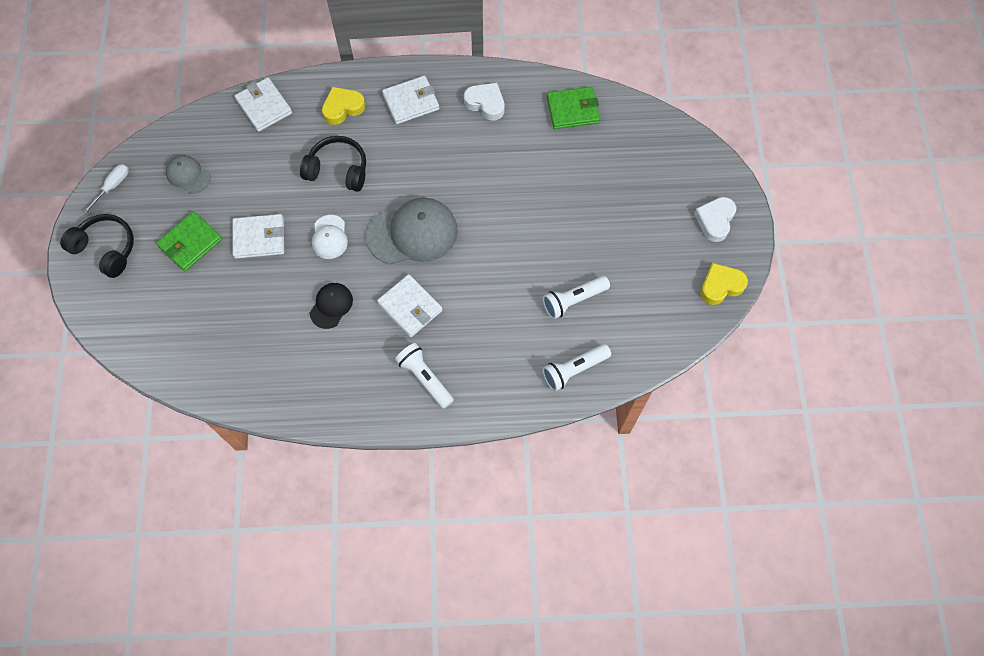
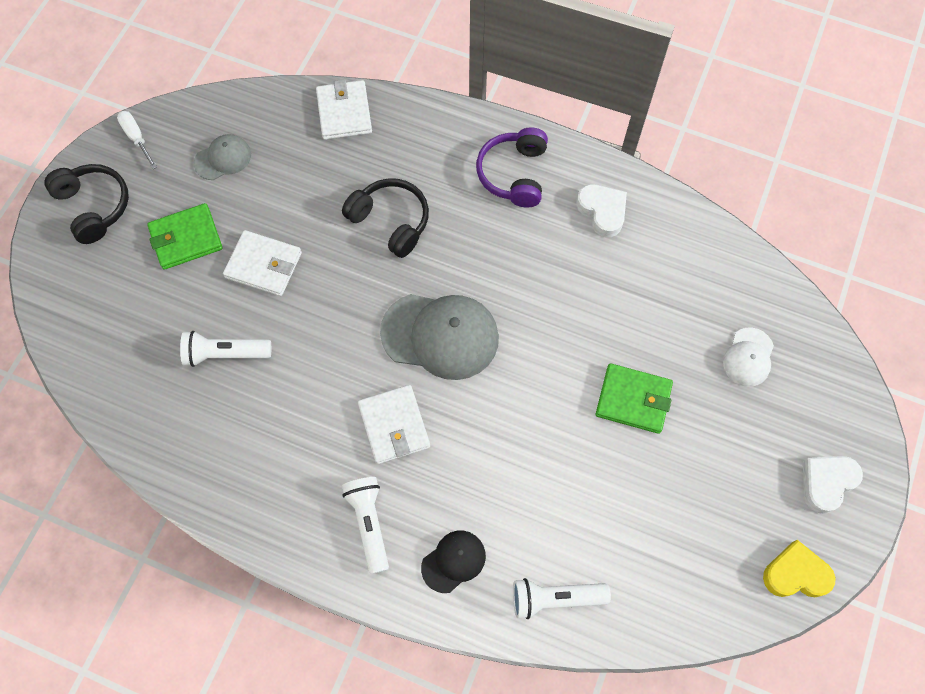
camera: 25 degrees right, 0 degrees up
white screwdriver [83,164,129,213] -> white screwdriver turned 90 degrees counterclockwise [117,111,157,169]
grey cap [166,155,211,194] -> grey cap turned 90 degrees clockwise [194,134,251,180]
black cap [310,283,353,329] -> black cap moved to [421,530,486,593]
white cap [312,215,348,259] -> white cap moved to [723,328,774,387]
yellow heart [322,87,365,125] -> none
white wallet [382,76,439,124] -> purple headphones [476,127,548,208]
white flashlight [543,276,610,319] -> white flashlight moved to [180,331,271,367]
green wallet [547,87,600,129] -> green wallet moved to [596,363,673,434]

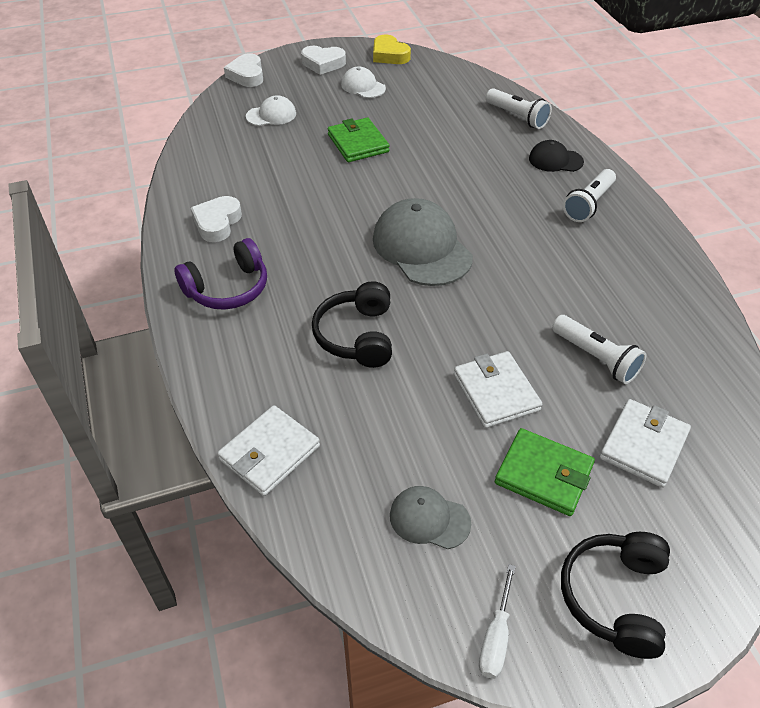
camera: 130 degrees left, 20 degrees down
white wallet [358,385,430,464] -> white wallet moved to [600,399,691,488]
none -> white heart [224,53,263,87]
none -> white cap [341,67,386,98]

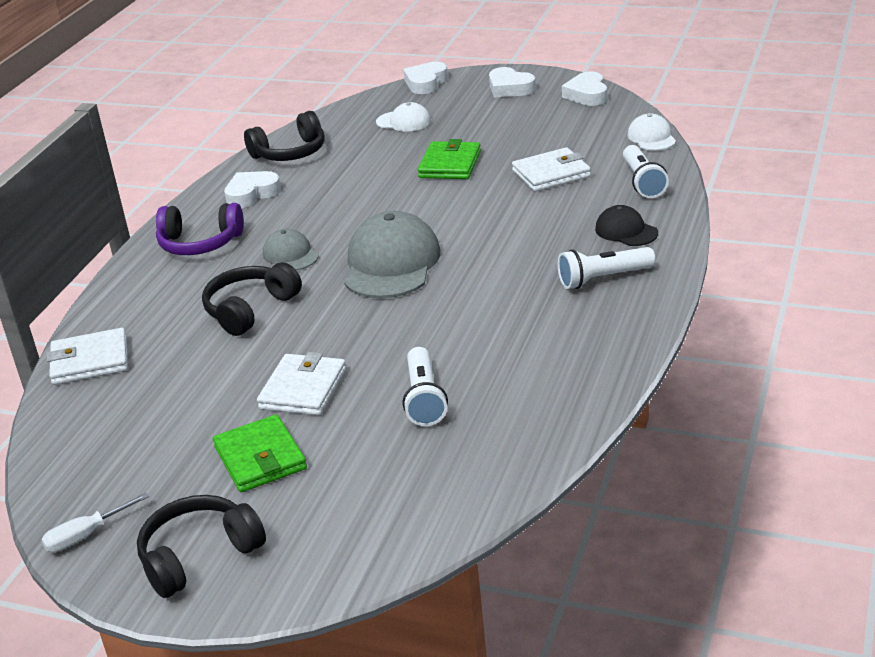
camera: 40 degrees right, 15 degrees down
white cap [341,67,386,98] -> white cap moved to [627,114,676,151]
yellow heart [373,34,411,64] -> white heart [562,72,607,106]
grey cap [390,486,471,549] -> grey cap moved to [263,229,319,270]
white wallet [600,399,691,488] -> white wallet moved to [512,147,591,192]
none -> black headphones [244,111,325,161]

